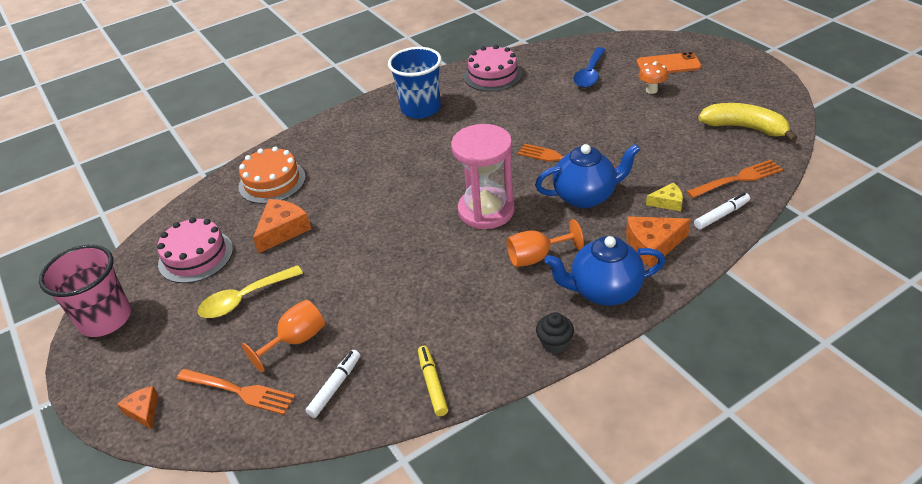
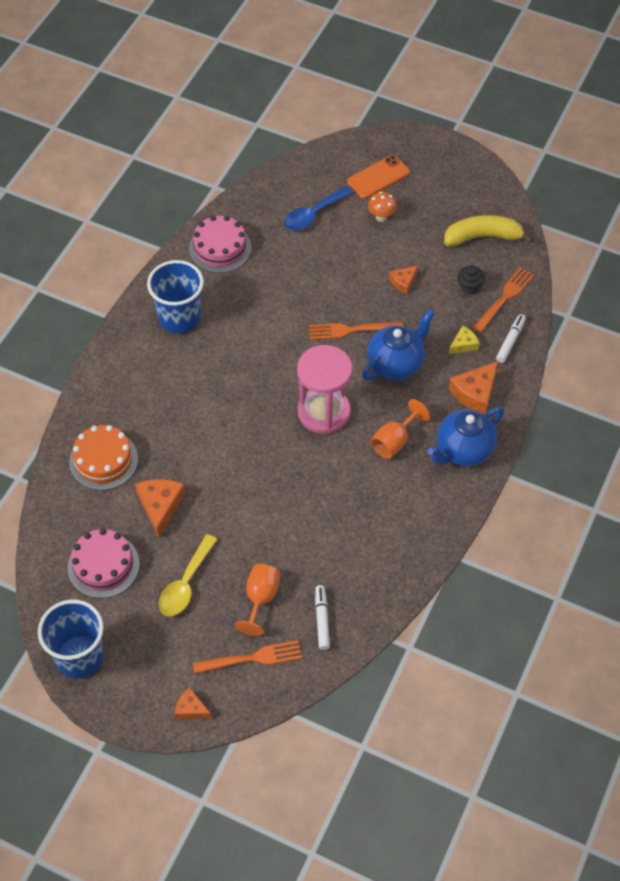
camera: 35 degrees left, 15 degrees up
pink cup [39,245,131,337] -> blue cup [38,599,104,678]
yellow marker [418,346,448,416] -> none
black cupcake [536,312,574,354] -> black cupcake moved to [457,265,485,295]
blue spoon [573,47,606,88] -> blue spoon turned 60 degrees clockwise [284,186,354,231]
none -> orange cheese [389,266,418,294]

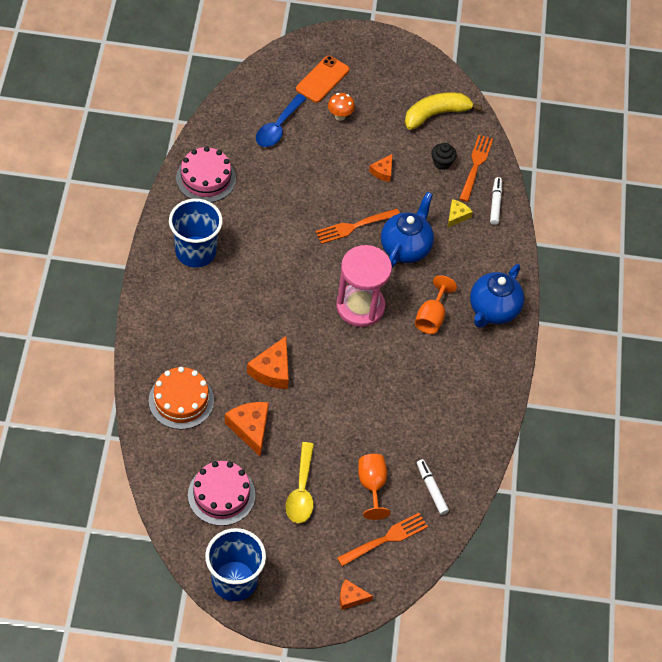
camera: 25 degrees left, 0 degrees up
orange cheese [449,361,498,414] -> orange cheese moved to [247,336,289,389]

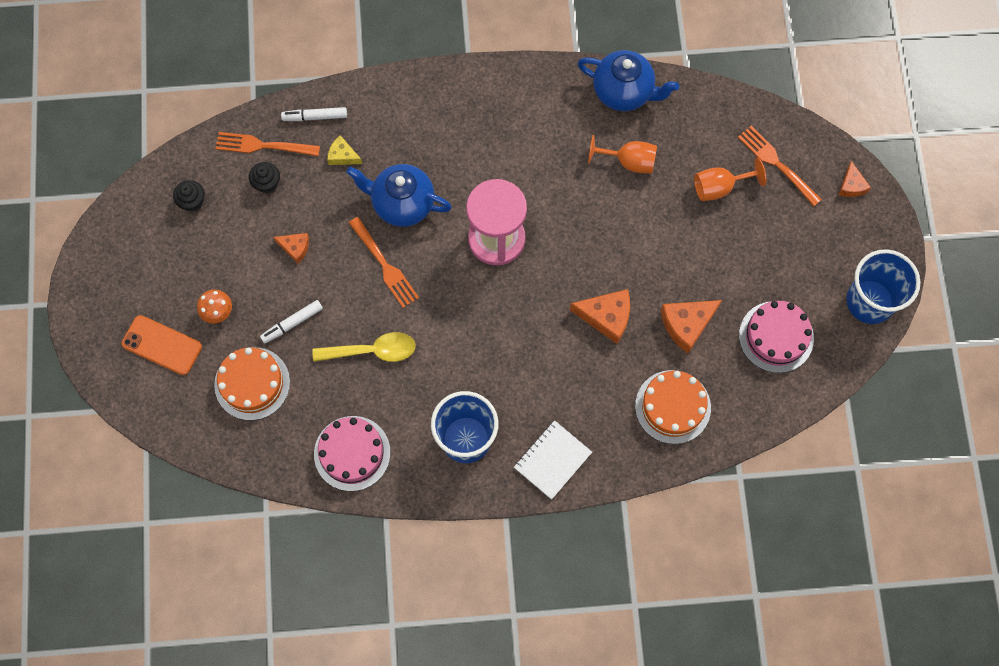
camera: 95 degrees left, 15 degrees up
blue spoon [256,94,307,147] -> orange cake [214,347,290,420]
yellow spoon [286,442,314,523] -> yellow spoon moved to [312,332,416,362]
yellow banana [405,92,482,130] -> black cupcake [173,180,205,212]
orange goblet [415,275,457,334] -> orange goblet moved to [588,135,657,174]
white marker [417,459,449,515] -> white marker moved to [260,300,323,344]
blue teapot [470,264,524,328] -> blue teapot moved to [577,50,679,111]
none -> white notebook [514,420,592,500]

